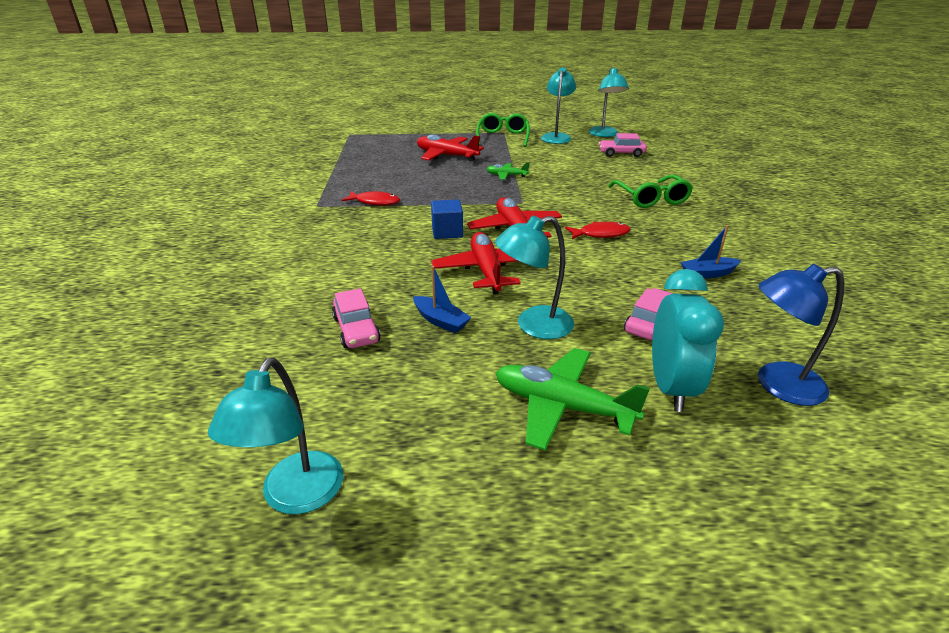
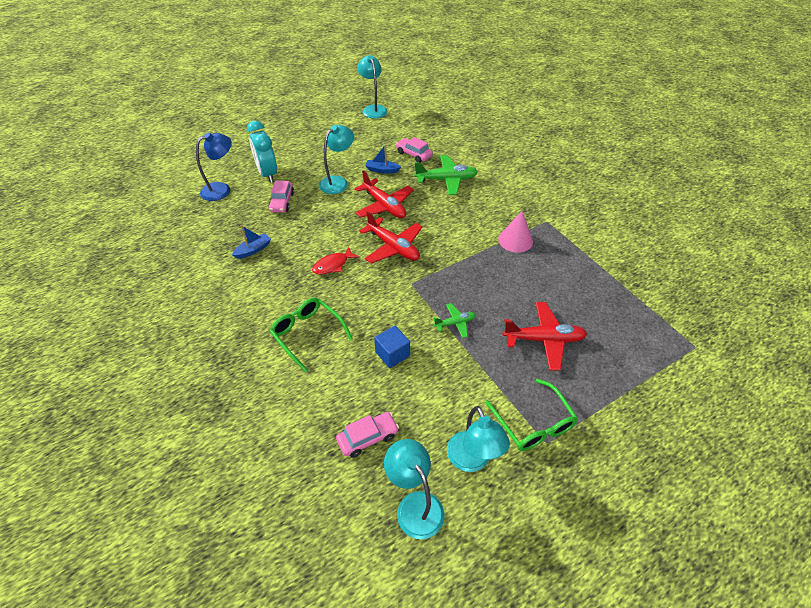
camera: 150 degrees right, 15 degrees up
red fish [342,191,400,206] -> pink cone [498,211,533,253]
blue cube [431,199,463,239] -> blue cube moved to [374,326,410,368]
green plane [496,348,650,451] -> green plane moved to [414,155,478,195]

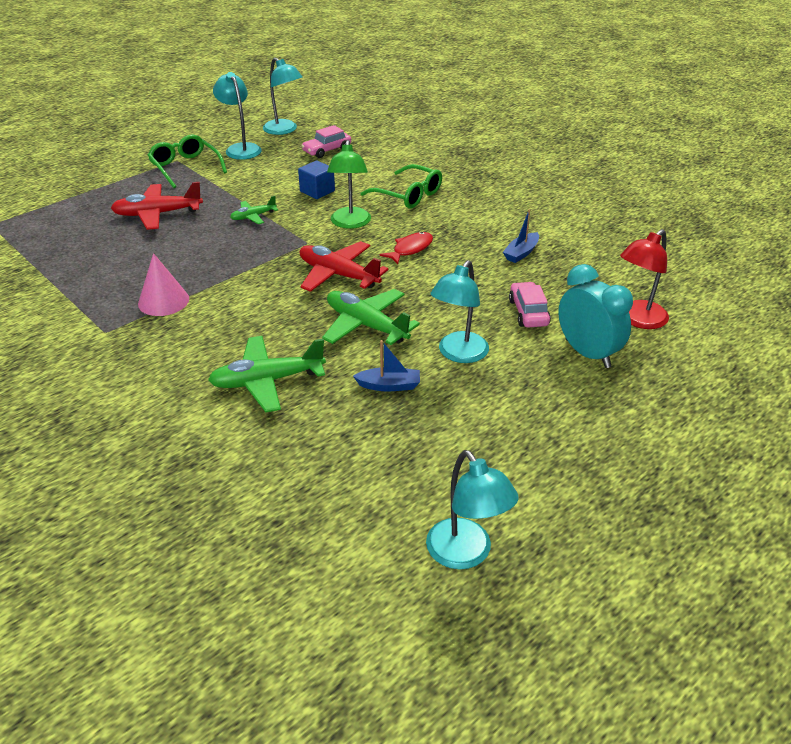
camera: 170 degrees right, 10 degrees down
blue lamp [196,133,232,201] -> red lamp [620,229,669,329]
red plane [355,170,414,218] -> green plane [322,289,420,345]
pink car [396,137,433,163] -> none
none -> green lamp [327,140,371,229]

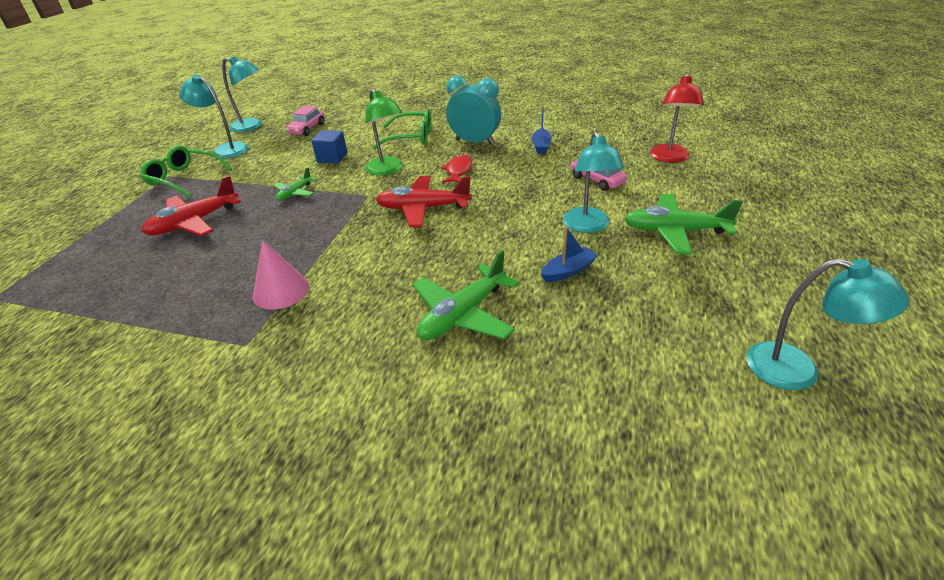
camera: 30 degrees left, 0 degrees up
green plane [322,289,420,345] -> green plane moved to [624,194,743,254]
turquoise clock [558,264,633,368] -> turquoise clock moved to [446,76,501,145]

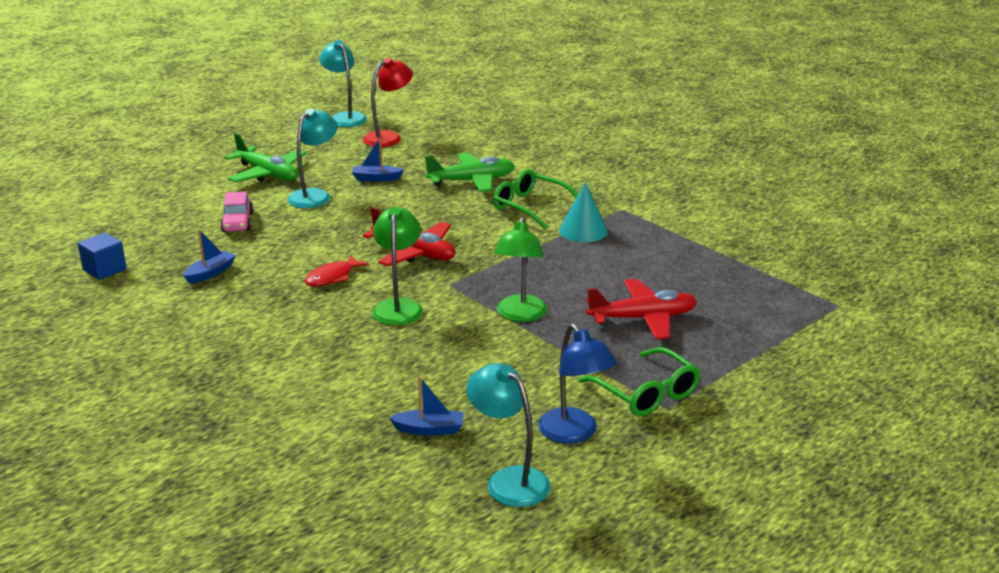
camera: 150 degrees left, 10 degrees down
turquoise lamp [179,74,249,159] -> blue lamp [538,323,617,444]
pink cone [253,240,309,310] -> turquoise cone [559,182,608,242]
green plane [273,167,317,201] -> green lamp [494,216,547,322]
pink car [286,106,324,136] -> blue boat [389,376,464,435]
blue cube [311,130,347,163] -> blue cube moved to [78,233,127,280]
green glasses [373,109,432,149] -> green glasses moved to [493,169,578,230]
turquoise clock [446,76,501,145] -> none
red lamp [650,73,704,163] -> red lamp moved to [363,58,413,147]

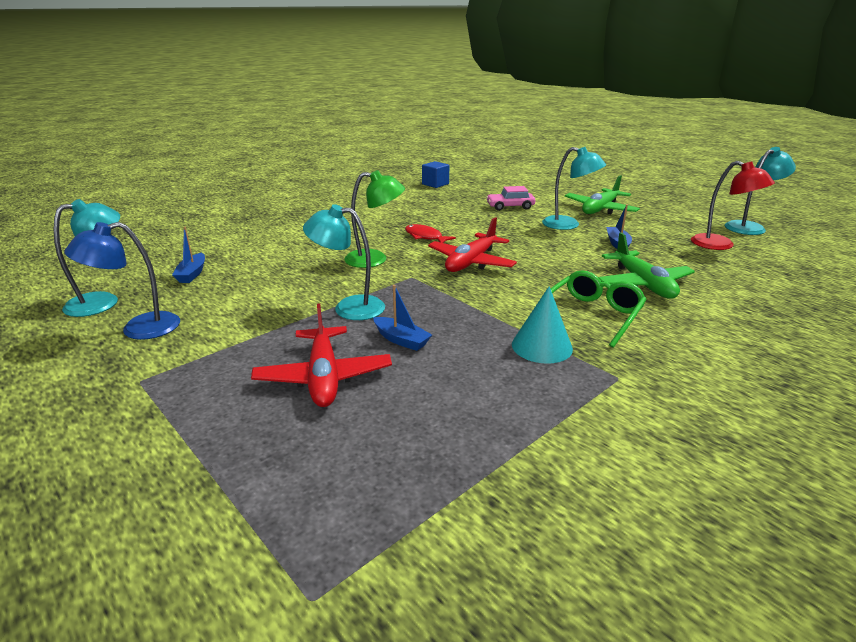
camera: 90 degrees right, 0 degrees up
blue boat [183,229,236,284] -> blue boat moved to [373,285,432,351]
green lamp [494,216,547,322] -> turquoise lamp [303,204,385,320]
green glasses [578,347,700,416] -> none

